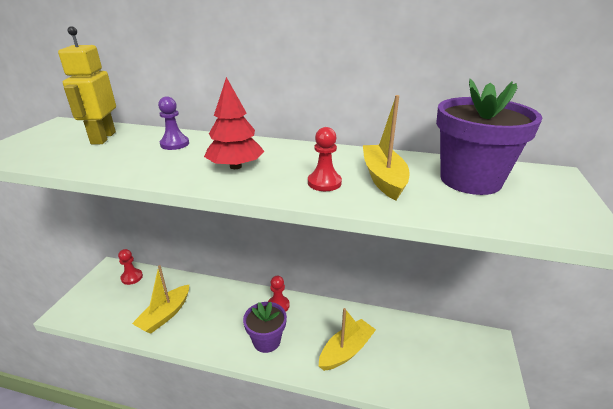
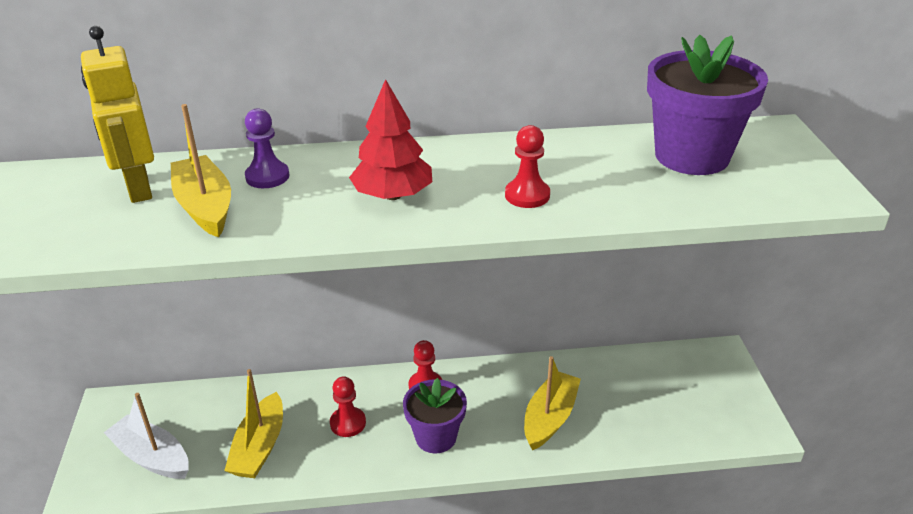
camera: 20 degrees left, 5 degrees up
red pawn [118,249,143,285] -> red pawn moved to [330,377,366,437]
yellow boat [363,95,410,201] -> yellow boat moved to [171,104,231,237]
none -> white boat [104,393,189,479]

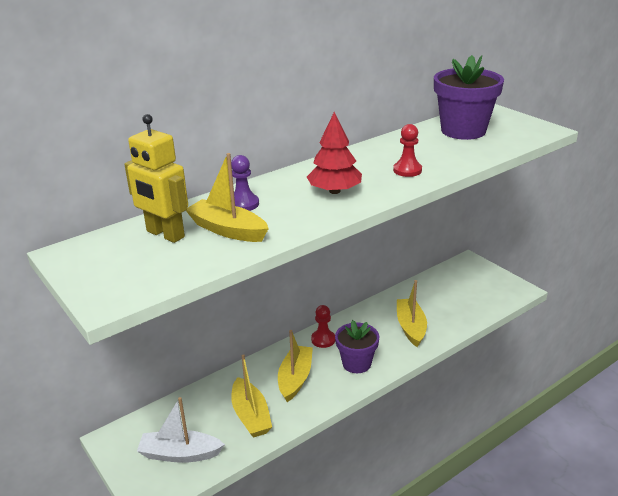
camera: 30 degrees left, 5 degrees down
red pawn [330,377,366,437] -> yellow boat [278,330,313,402]

